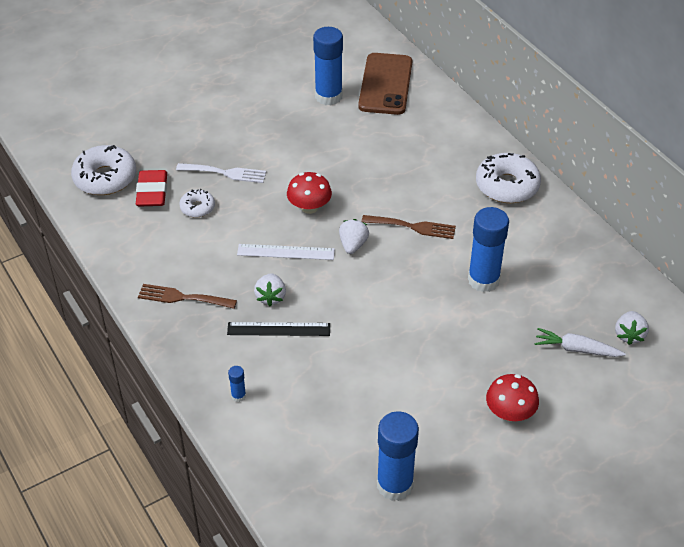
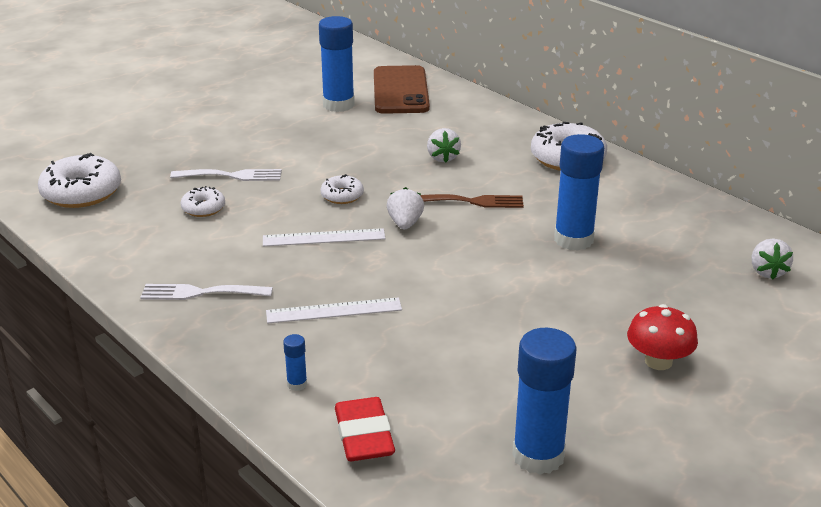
camera: 10 degrees left, 15 degrees down
red eraser [136,170,167,206] -> red eraser moved to [335,397,395,461]
brown fork [138,284,237,309] -> white fork [140,284,273,300]
black ruler [227,322,330,336] -> white ruler [266,297,402,323]
white strawberry [254,273,286,306] -> white strawberry moved to [427,128,461,162]
red mushroom [287,172,332,214] -> white donut [321,174,364,204]
white carrot [535,328,626,357] -> none

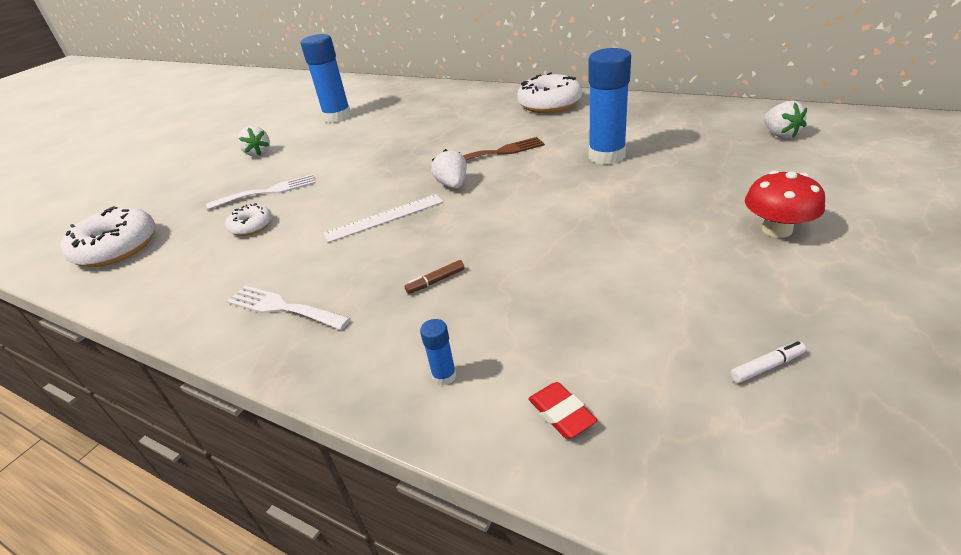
camera: 15 degrees left, 5 degrees up
white fork [140,284,273,300] -> white fork turned 45 degrees clockwise [227,286,351,330]
white ruler [266,297,402,323] -> brown marker [404,260,465,294]
white donut [321,174,364,204] -> none
red eraser [335,397,395,461] -> red eraser [528,382,598,439], size x0.59
brown phone [374,65,430,114] -> none
white strawberry [427,128,461,162] -> white strawberry moved to [237,126,270,157]
blue glue stick [512,328,577,475] -> white marker [730,341,806,383]

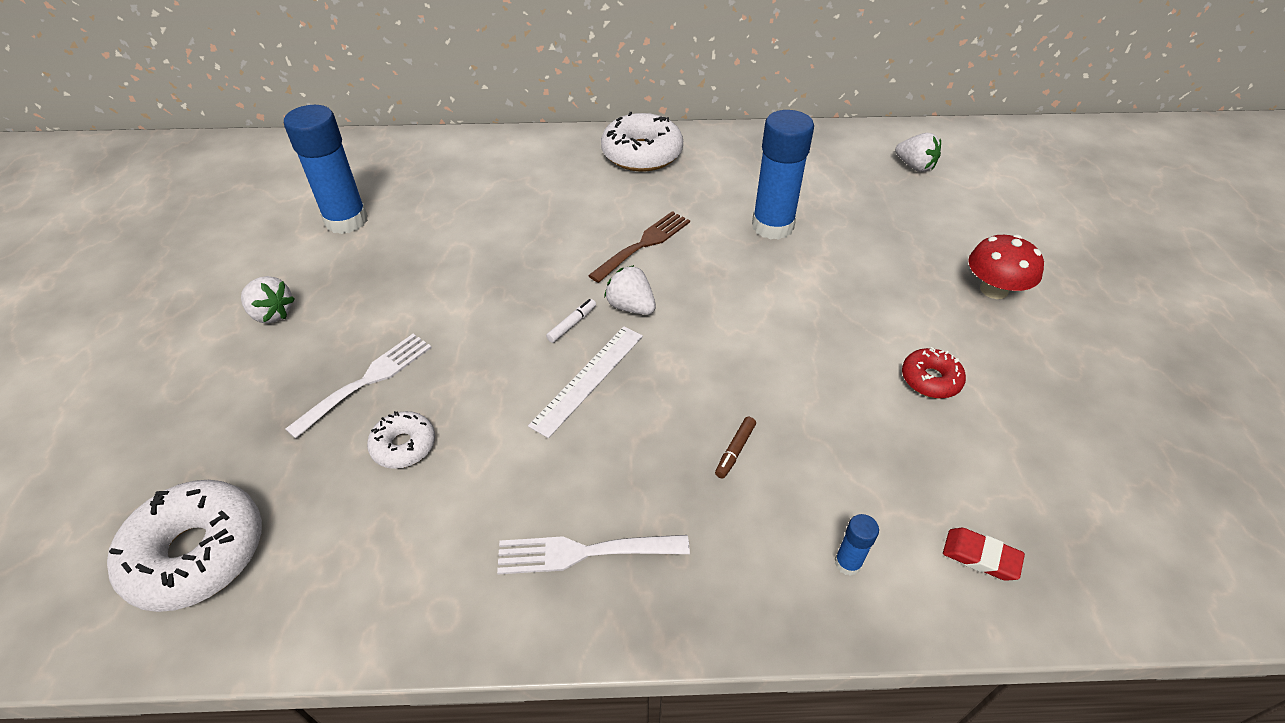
camera: 35 degrees left, 10 degrees up
white marker [730,341,806,383] -> white marker moved to [546,299,596,343]
none -> red donut [902,347,966,399]

